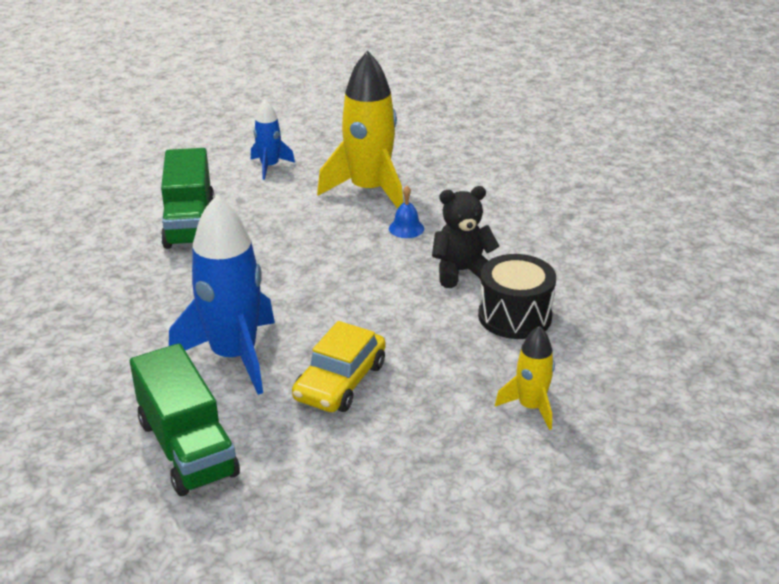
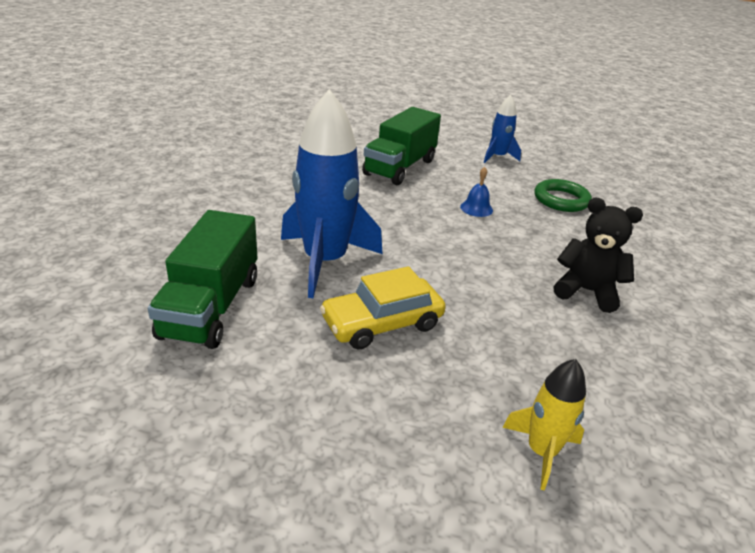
camera: 35 degrees right, 0 degrees up
yellow rocket [317,50,403,209] -> green ring [534,179,592,212]
blue bell [389,186,424,238] -> blue bell moved to [460,167,493,217]
black drum [478,254,556,339] -> none

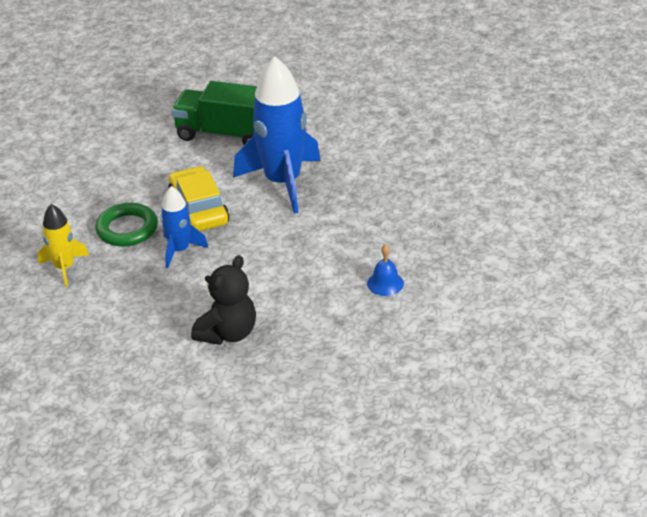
camera: 100 degrees right, 5 degrees up
green truck [362,107,441,185] -> none
blue rocket [484,95,521,163] -> blue rocket moved to [160,186,208,268]
green ring [534,179,592,212] -> green ring moved to [95,203,158,246]

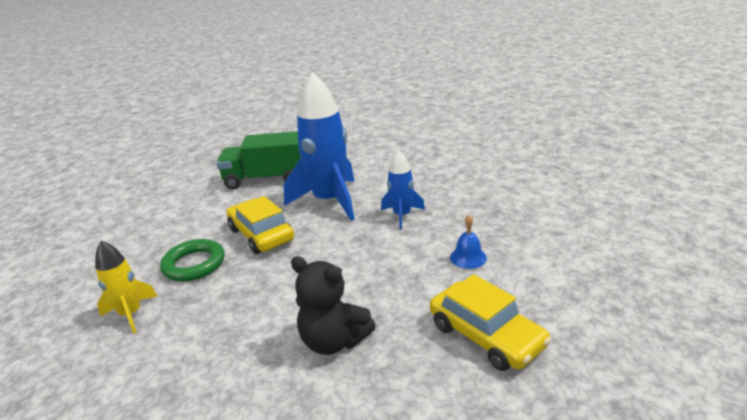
camera: 15 degrees left, 10 degrees down
blue rocket [160,186,208,268] -> blue rocket moved to [381,150,425,230]
black teddy bear [191,255,256,345] -> black teddy bear turned 105 degrees clockwise [291,256,376,355]
none -> yellow car [430,274,551,371]

